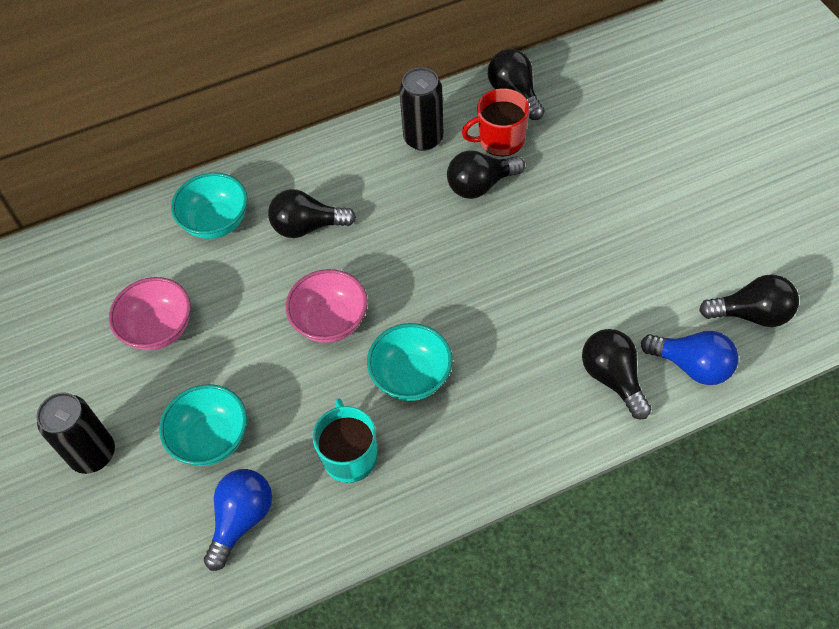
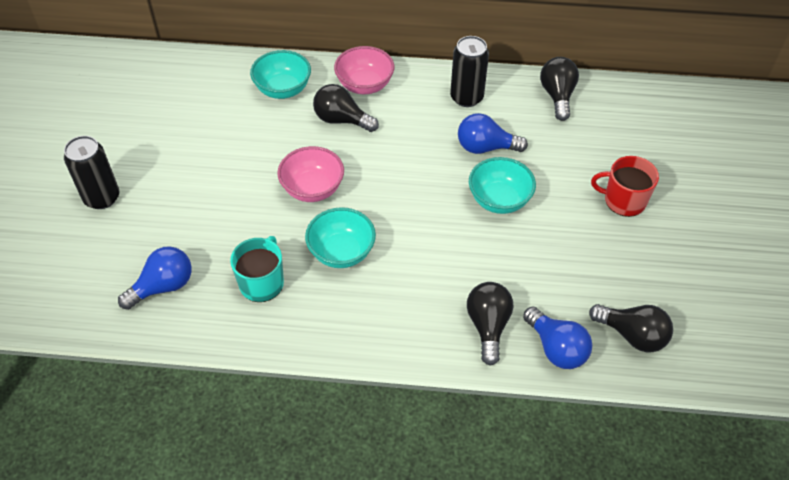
camera: 25 degrees right, 5 degrees down
pink bowl [109,277,191,350] -> pink bowl moved to [334,46,394,94]
turquoise bowl [159,384,247,466] -> turquoise bowl moved to [469,157,536,214]
black light bulb [447,150,525,199] -> blue light bulb [458,113,528,154]
red mug [462,88,529,156] -> red mug moved to [591,156,659,217]

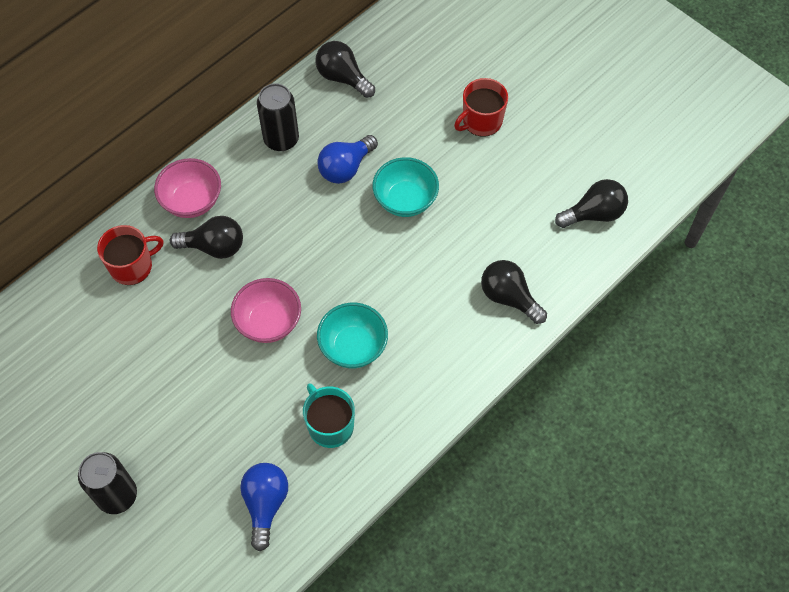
camera: 50 degrees left, 10 degrees up
turquoise bowl [250,50,311,99] -> red mug [97,225,163,285]
black light bulb [313,84,379,132] -> black light bulb turned 150 degrees counterclockwise [170,216,243,259]
blue light bulb [523,307,592,369] -> none

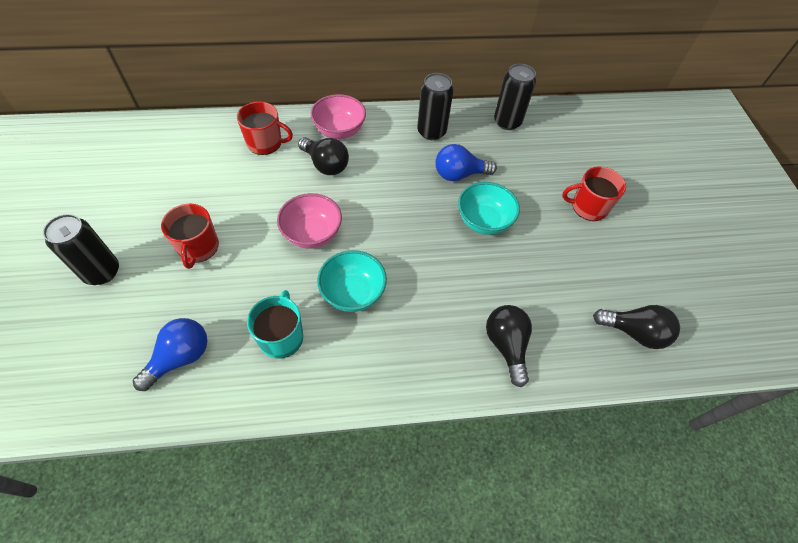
camera: 35 degrees right, 5 degrees down
black light bulb [315,41,375,98] -> black can [494,64,536,130]
none -> red mug [161,204,219,269]

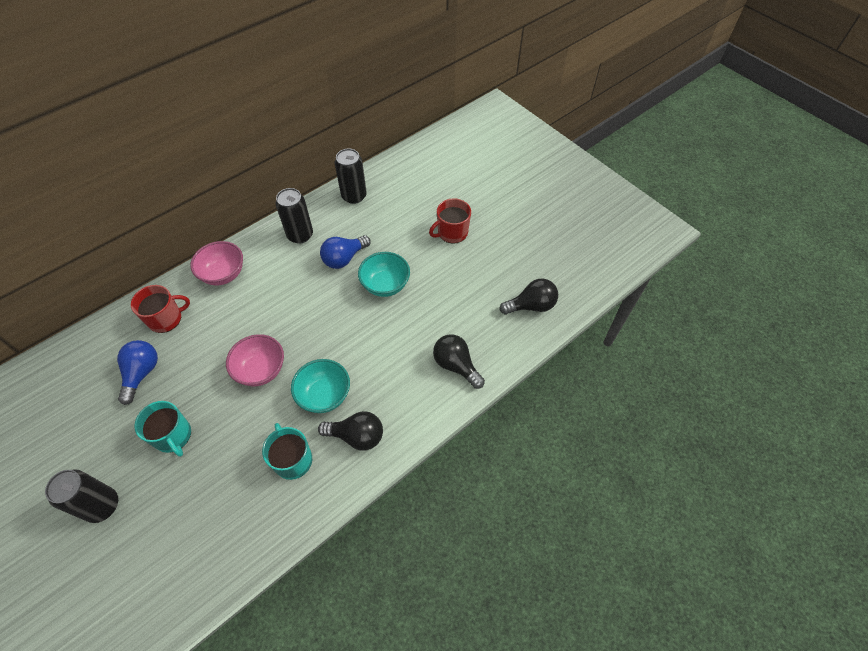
camera: 30 degrees left, 0 degrees up
blue light bulb [133,318,208,391] -> blue light bulb moved to [117,340,158,405]
red mug [161,204,219,269] -> turquoise mug [134,401,191,457]
black light bulb [298,137,349,175] -> black light bulb moved to [318,411,383,450]

